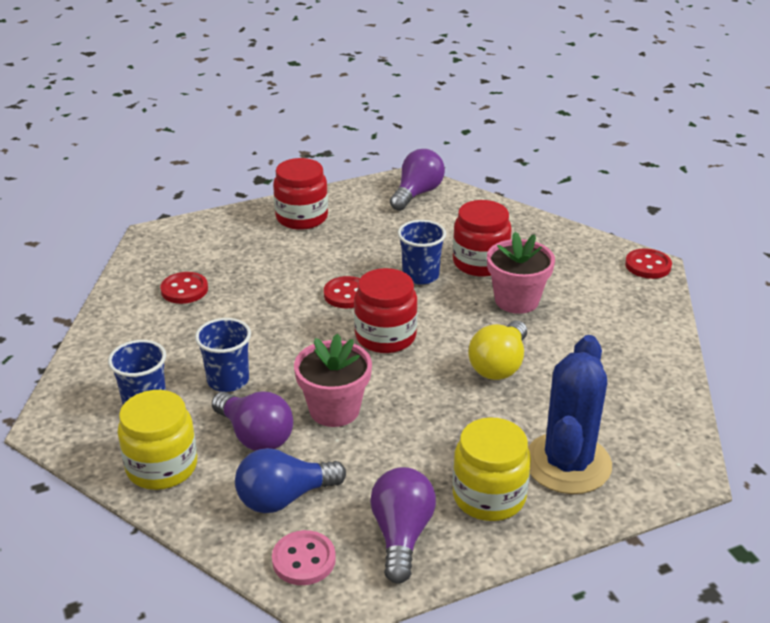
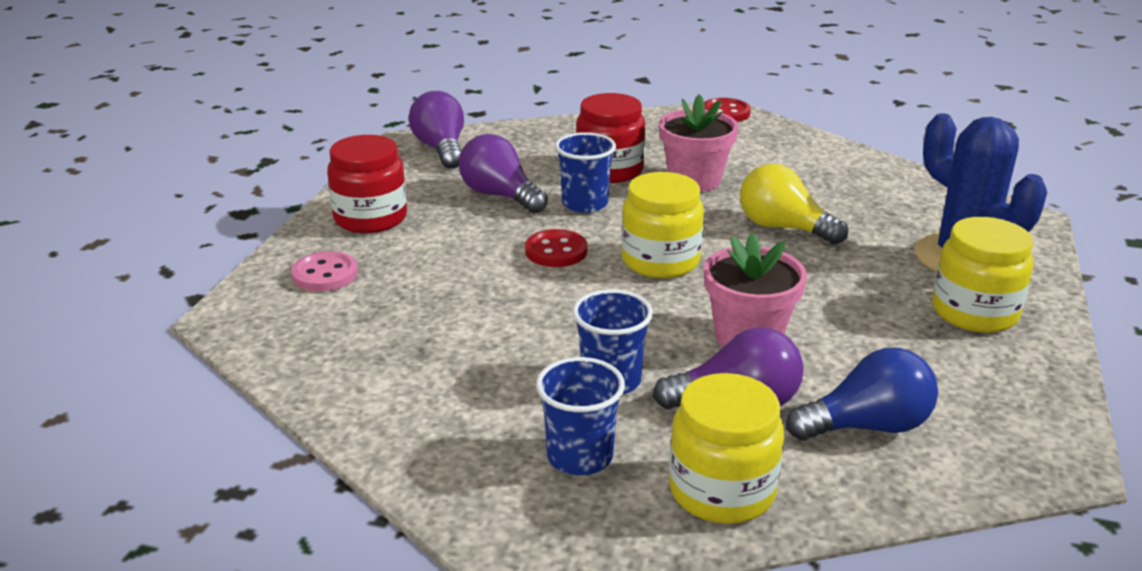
camera: 50 degrees left, 5 degrees down
red button [160,272,208,304] -> none
blue light bulb [235,448,346,513] -> blue light bulb turned 120 degrees counterclockwise [786,348,938,441]
pink button [272,530,336,585] -> pink button moved to [291,251,358,292]
red jar [354,268,418,353] -> yellow jar [621,172,704,278]
purple light bulb [370,467,436,583] -> purple light bulb moved to [459,134,548,213]
yellow light bulb [468,321,527,380] -> yellow light bulb turned 150 degrees clockwise [740,164,848,245]

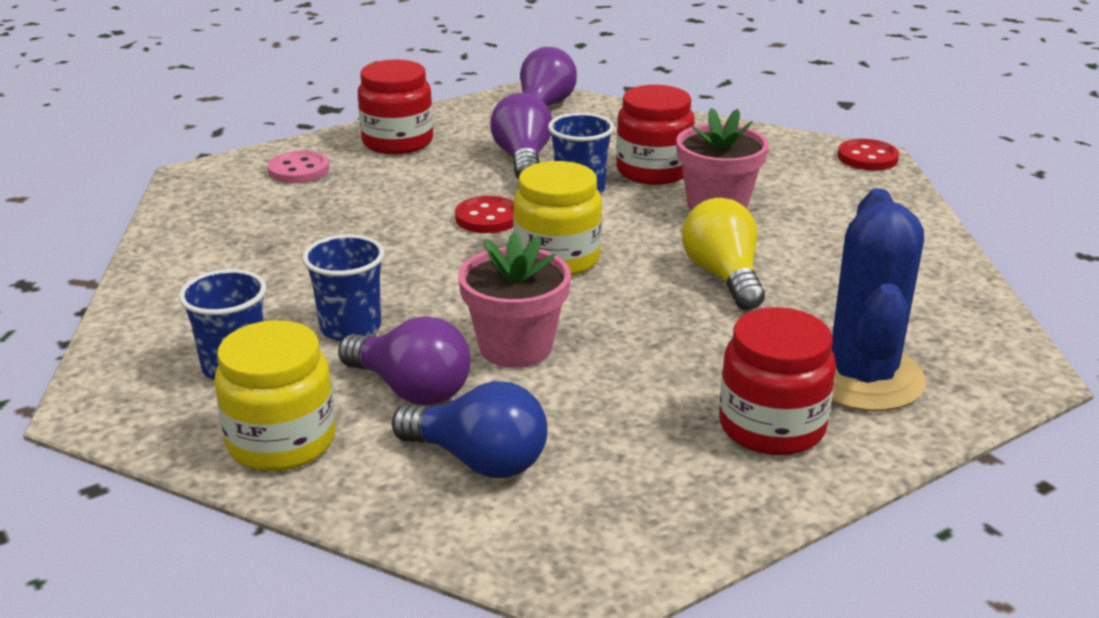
camera: 40 degrees right, 0 degrees up
yellow jar [932,217,1034,333] -> red jar [719,307,836,455]

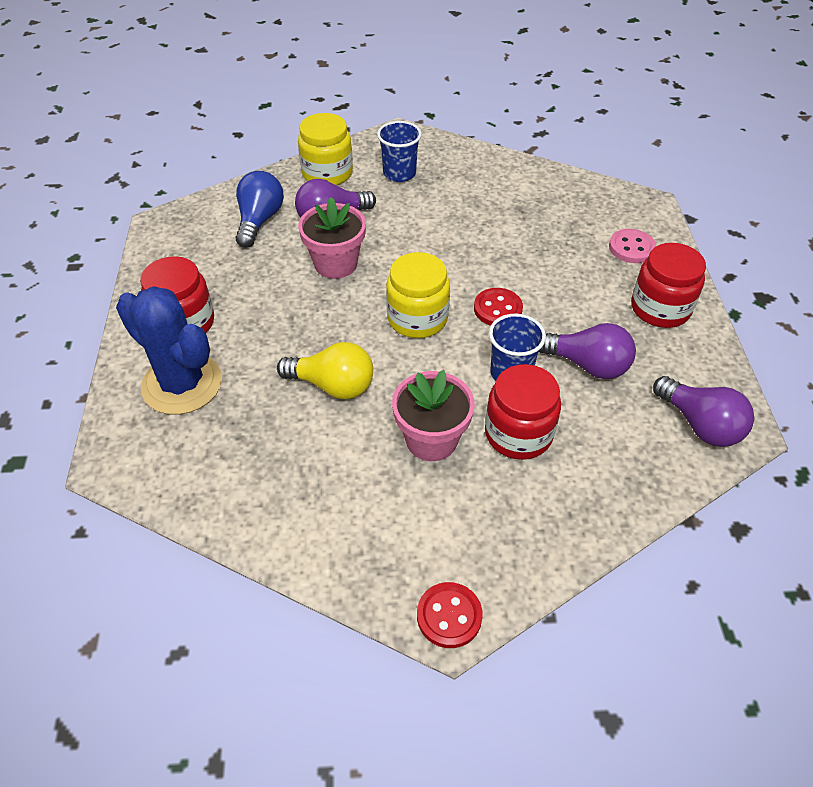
camera: 120 degrees right, 20 degrees up
blue cup [302,234,385,341] -> none
blue light bulb [392,381,548,478] -> blue light bulb turned 135 degrees clockwise [236,171,284,248]

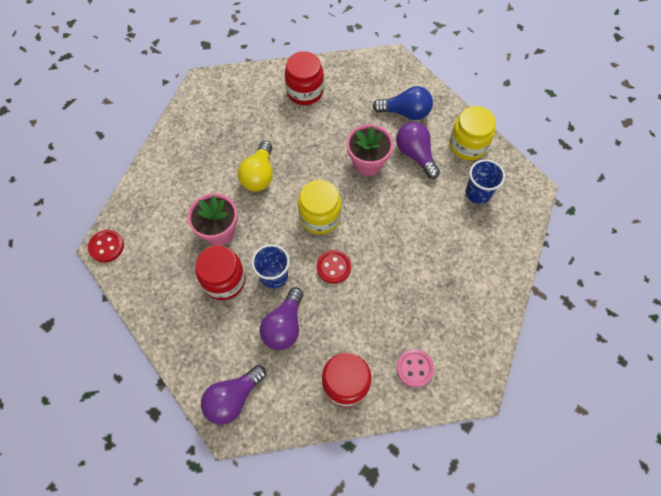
camera: 85 degrees right, 15 degrees up
blue cactus [116,286,222,415] -> none

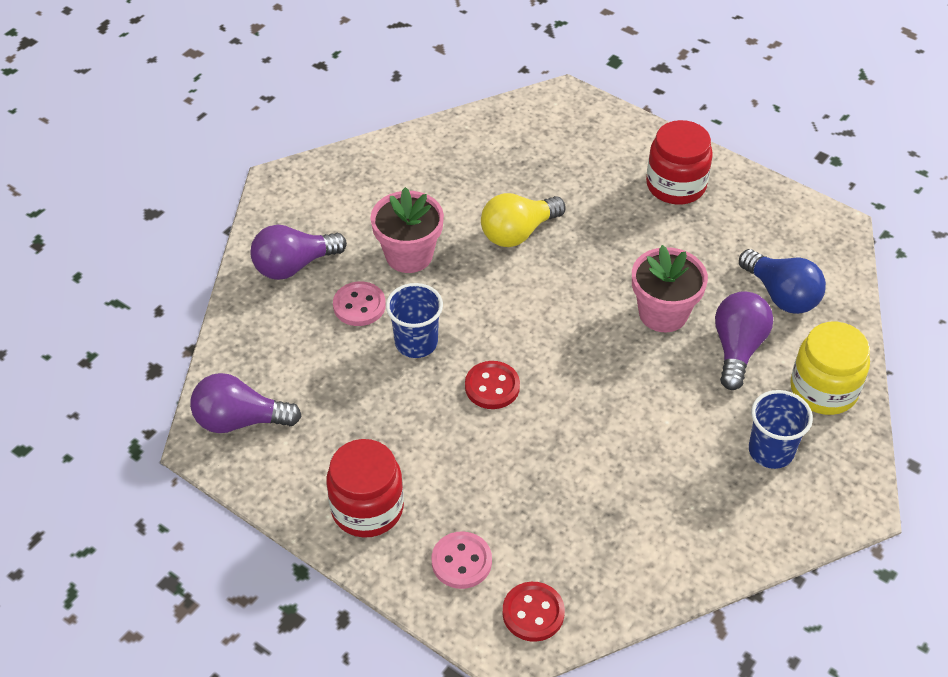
camera: 45 degrees right, 15 degrees down
red button [88,230,124,263] -> red button moved to [503,582,565,642]
red jar [196,245,246,300] -> pink button [333,281,386,326]
purple light bulb [259,287,303,350] -> purple light bulb moved to [250,225,347,280]
yellow jar [298,180,341,234] -> none

